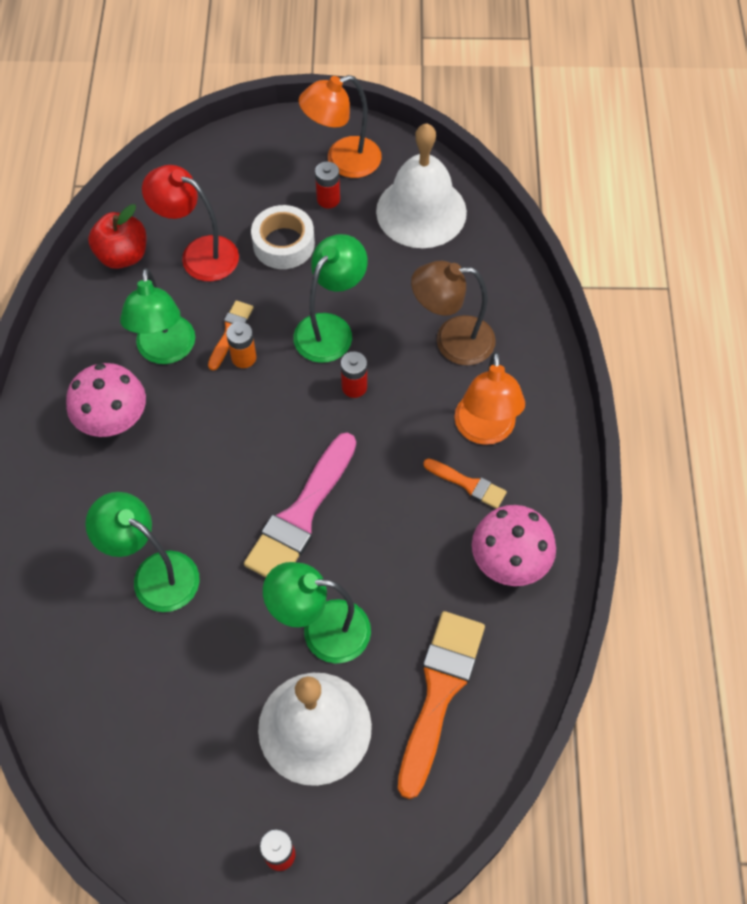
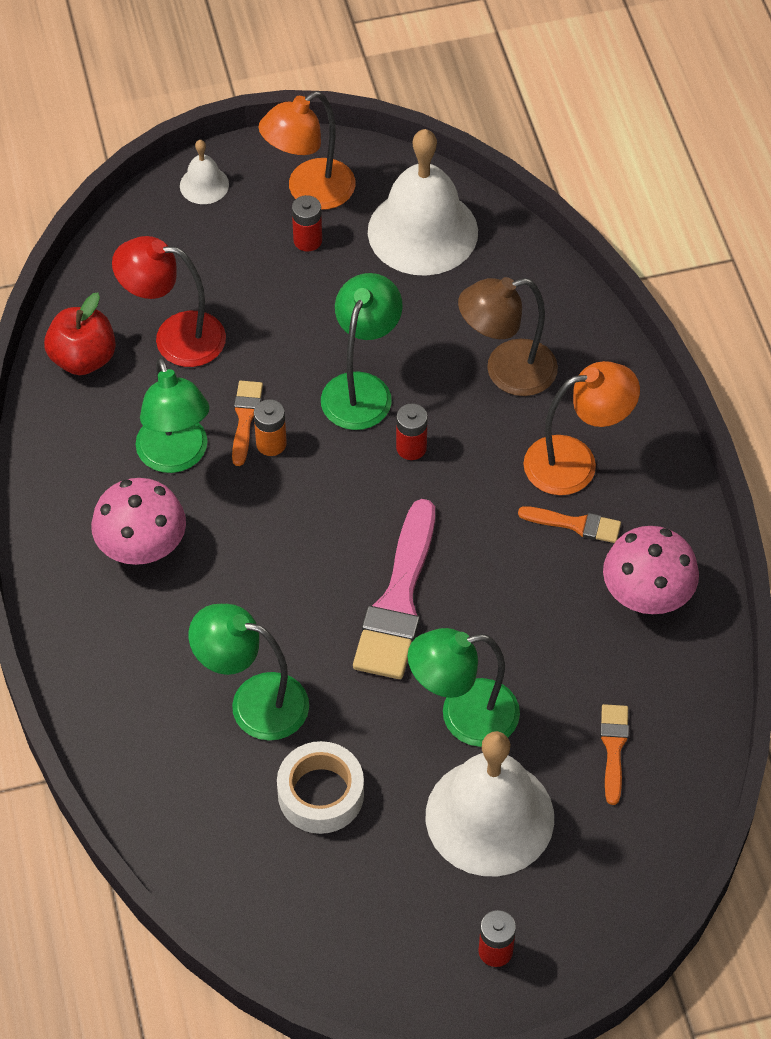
camera: 15 degrees left, 5 degrees down
white tape [251,205,315,269] -> white tape moved to [277,741,364,834]
orange brush [398,611,485,799] -> orange brush [600,704,629,805], size x0.51
orange lamp [454,351,525,445] -> orange lamp turned 90 degrees counterclockwise [523,361,640,495]
none -> white bell [180,140,229,204]

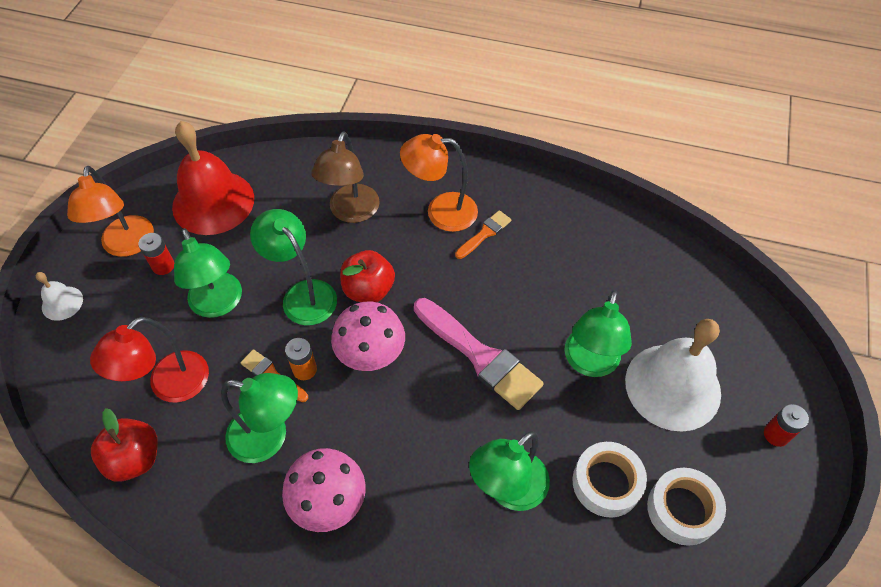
camera: 60 degrees left, 0 degrees up
white bell [368,129,478,276] -> red bell [172,121,254,235]
red battery [396,403,428,460] -> red apple [340,250,395,302]
orange lamp [523,361,640,495] -> orange lamp turned 105 degrees counterclockwise [400,134,478,232]
orange brush [600,704,629,805] -> none
pink mushroom [603,526,699,614] -> pink mushroom moved to [331,302,405,371]
none -> green lamp [174,228,242,318]
none -> white tape [647,468,726,546]

